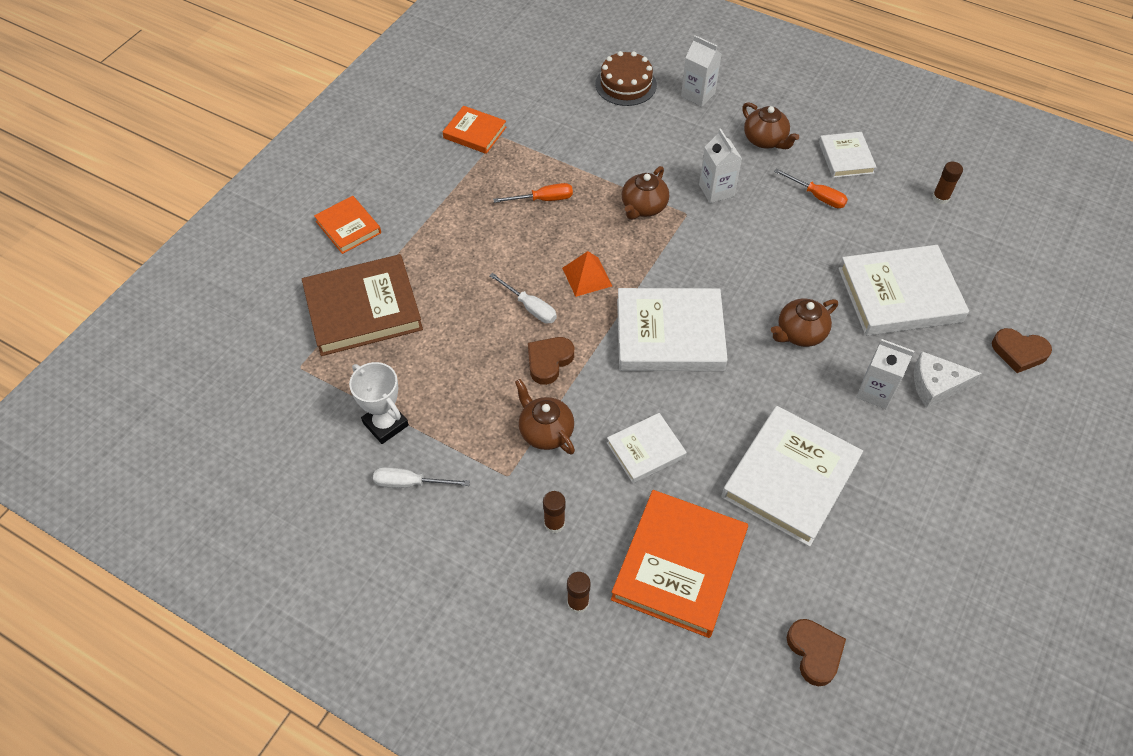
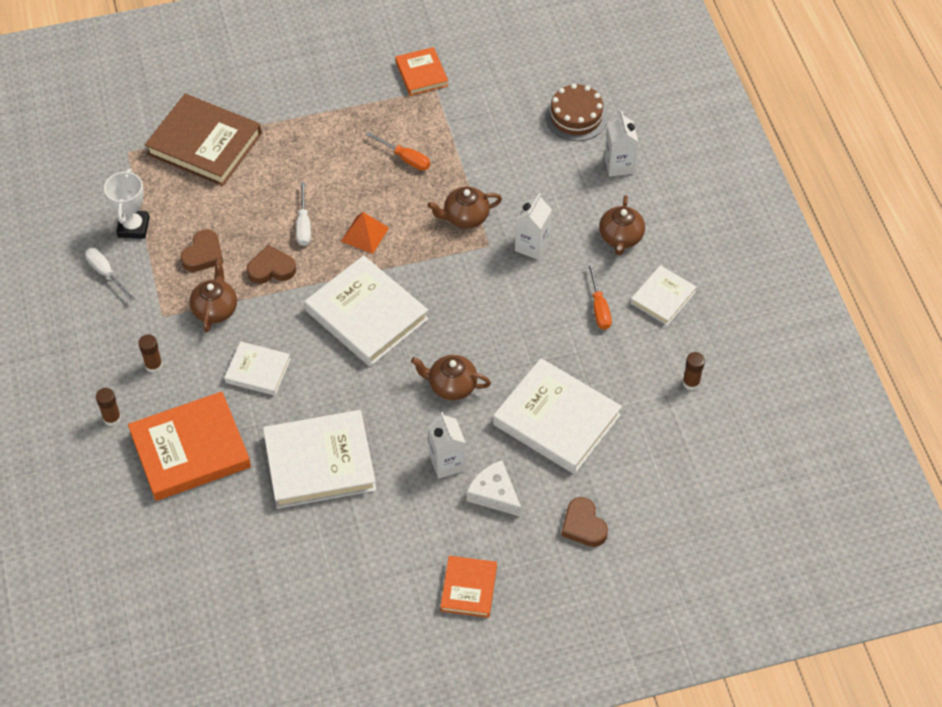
camera: 45 degrees right, 0 degrees up
orange book [314,196,381,254] -> orange book moved to [440,556,497,618]
brown heart [787,619,846,686] -> brown heart moved to [180,229,223,272]

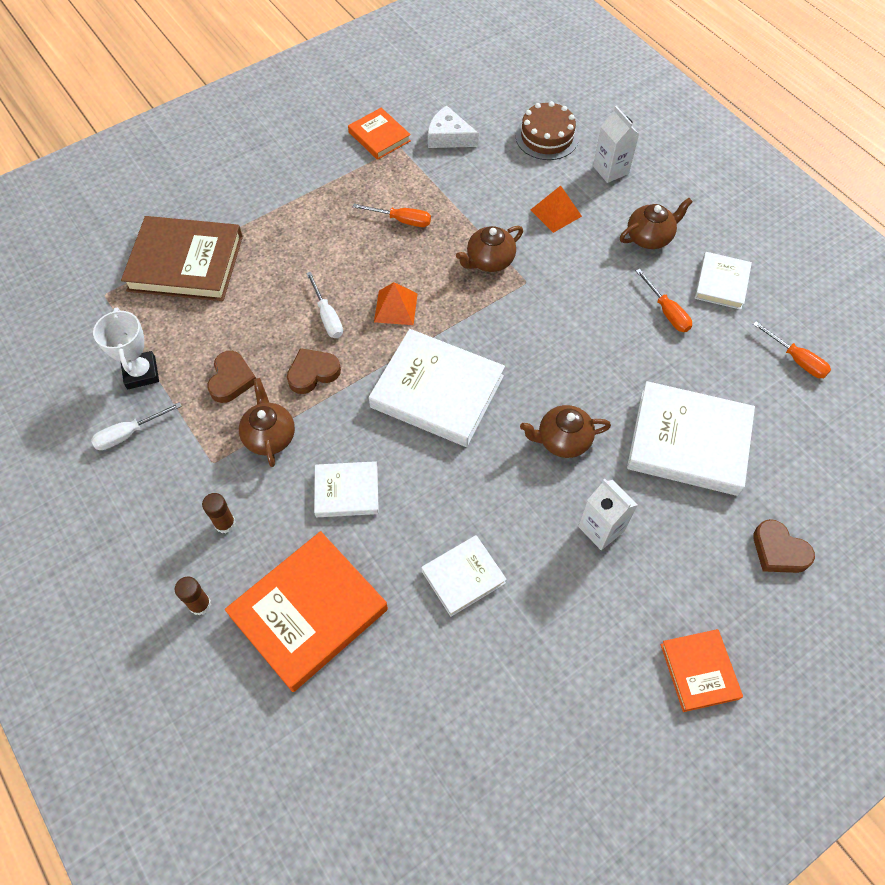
camera: 20 degrees left, 5 degrees up
white screwdriver [85,248,135,301] -> white screwdriver turned 60 degrees counterclockwise [91,402,182,450]
white book [263,410,376,509] -> white book [421,535,507,617], size x0.55
white cheese [466,460,521,517] -> white cheese moved to [428,106,479,148]
white carton [515,193,552,260] -> none
brown teapot [599,195,645,255] -> brown teapot turned 105 degrees counterclockwise [620,198,693,249]
brown glue stick [683,352,705,390] -> orange screwdriver [753,321,831,378]
none -> orange pyramid [531,185,582,233]

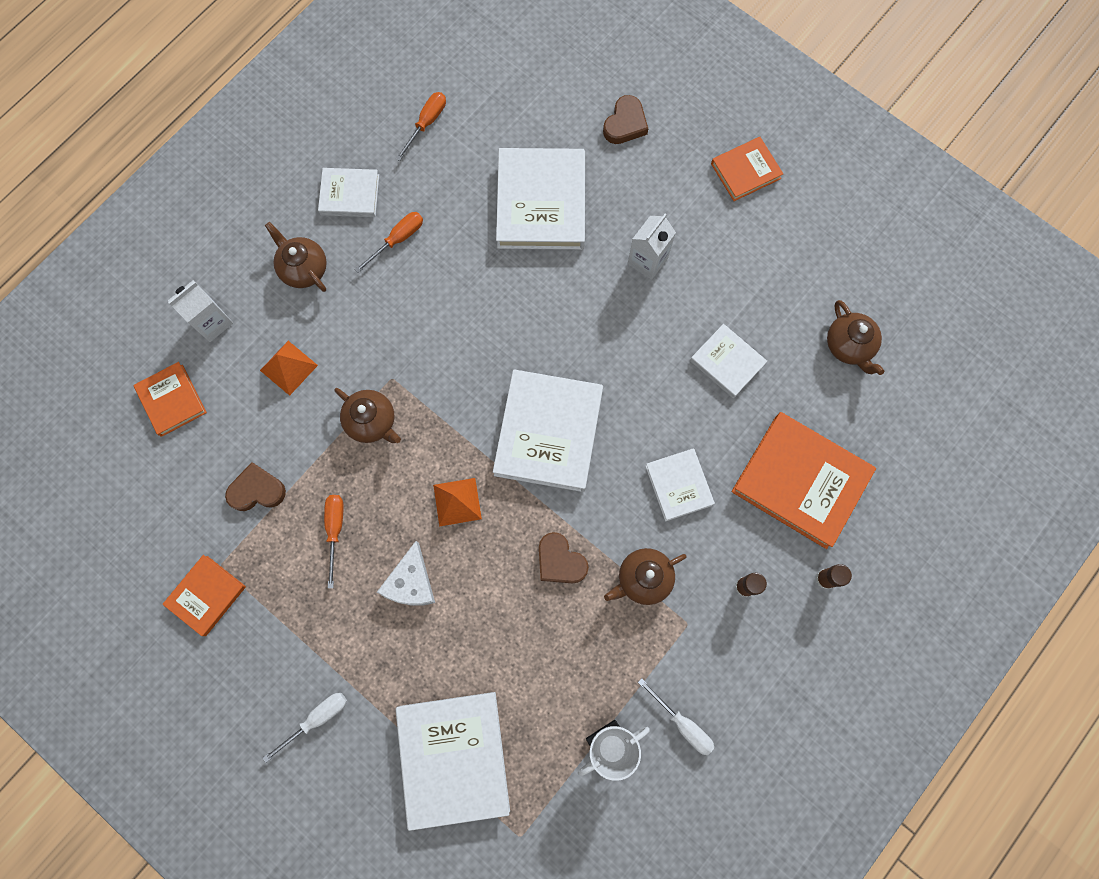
camera: 105 degrees left, 15 degrees up
brown book [121,216,243,301] -> white book [396,692,510,831]
brown heart [207,351,256,403] -> brown heart moved to [225,462,286,511]
white screwdriver [306,272,343,338] -> white screwdriver moved to [263,693,347,763]
white cheese [428,106,479,148] -> white cheese moved to [377,541,435,606]
brown cake [516,101,579,160] -> orange book [133,362,207,437]
brown teapot [520,405,611,458] -> brown teapot moved to [827,300,884,375]

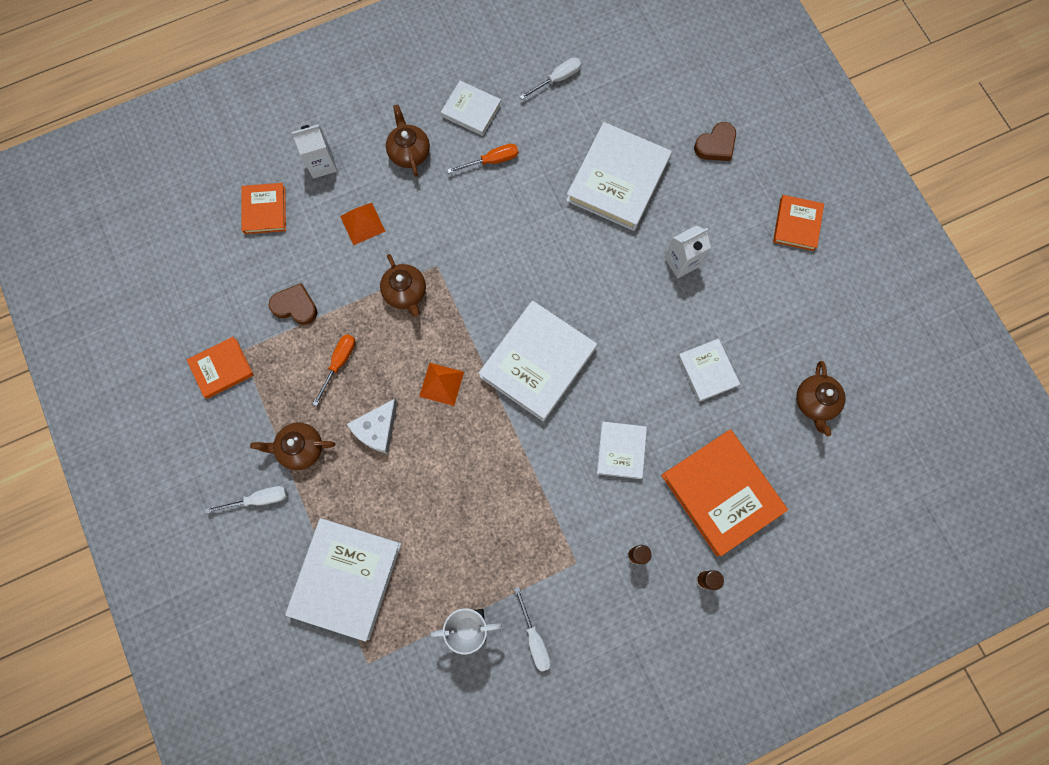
camera: 25 degrees right, 0 degrees up
orange screwdriver [396,92,446,161] -> white screwdriver [519,58,581,99]
brown heart [539,532,589,583] -> none
brown teapot [604,548,687,605] -> brown teapot moved to [250,422,335,470]
orange book [711,137,783,201] -> orange book turned 75 degrees counterclockwise [773,195,824,251]

